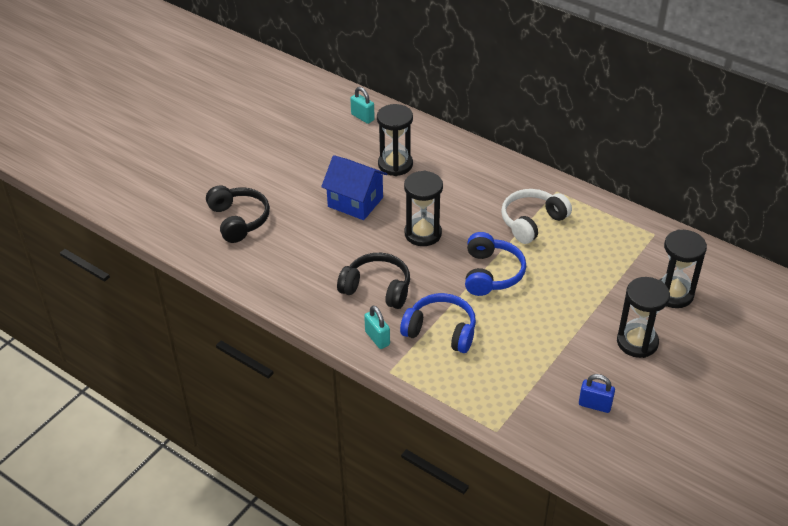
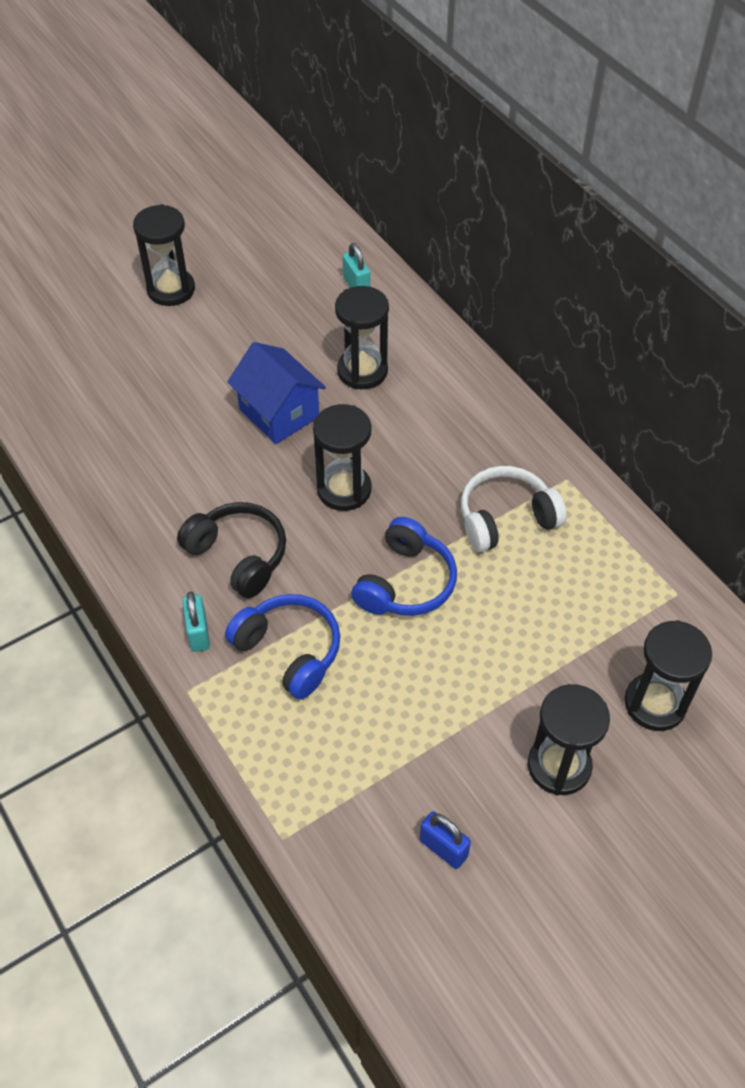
camera: 20 degrees right, 10 degrees up
black headphones [206,185,270,243] -> none
none -> black hourglass [133,204,195,306]

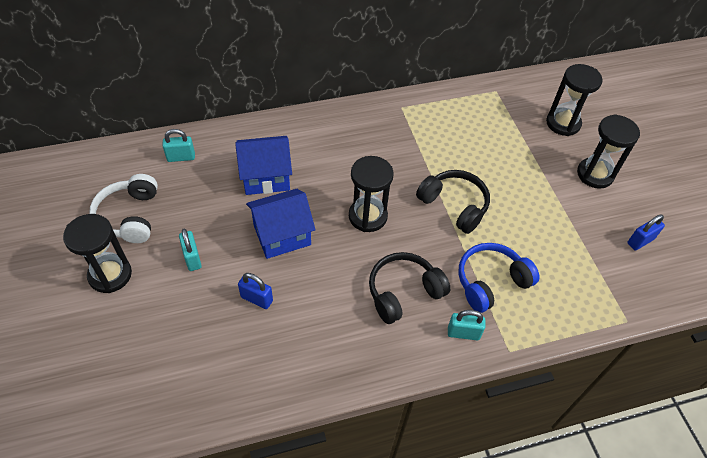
camera: 75 degrees left, 0 degrees up
black hourglass [335,286,389,389] -> blue house [235,136,292,195]
blue headphones [351,517,457,616] -> black headphones [416,170,490,234]
white headphones [461,466,567,552] -> white headphones moved to [89,174,158,243]
none -> turquoise padlock [179,228,202,271]
none -> blue padlock [238,273,273,309]

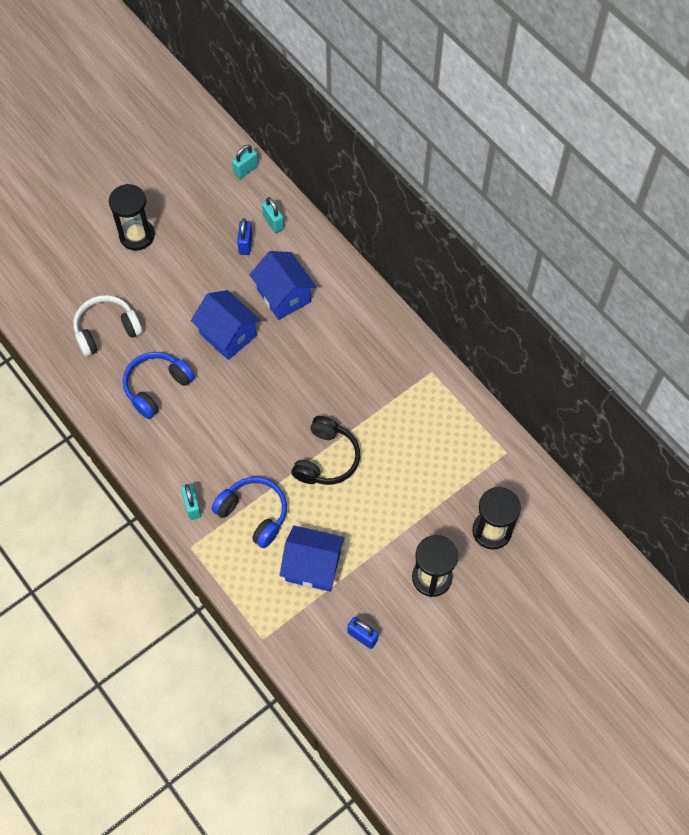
camera: 70 degrees right, 10 degrees up
white headphones [89,174,158,243] -> white headphones moved to [73,295,143,357]
turquoise padlock [179,228,202,271] -> turquoise padlock moved to [232,145,258,179]
blue padlock [238,273,273,309] -> blue padlock moved to [237,219,252,255]
black hourglass [349,156,394,232] -> none
black headphones [369,252,451,324] -> none
none -> blue headphones [123,352,195,419]
none -> blue house [280,525,345,592]

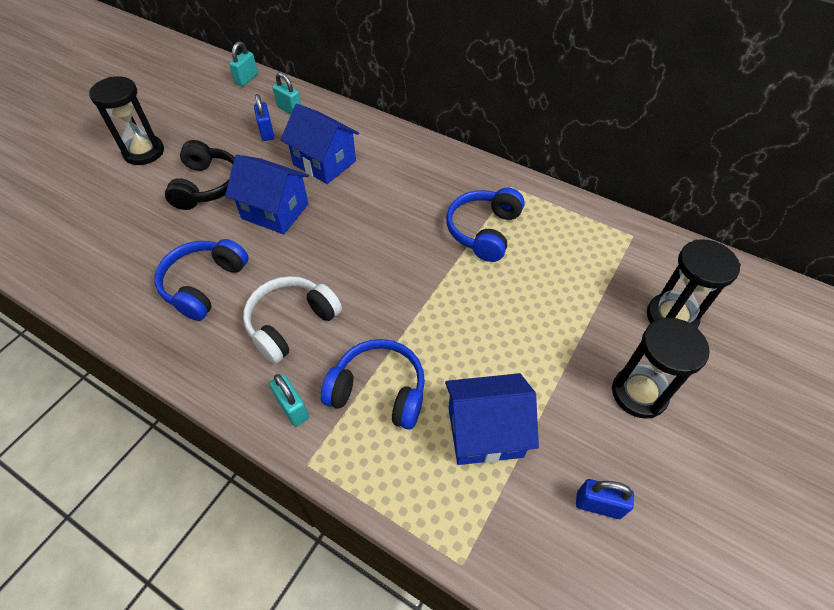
camera: 20 degrees left, 10 degrees down
white headphones [73,295,143,357] -> white headphones moved to [243,276,342,364]
black headphones [291,416,360,485] -> black headphones moved to [165,140,235,210]
none -> blue headphones [446,188,525,262]

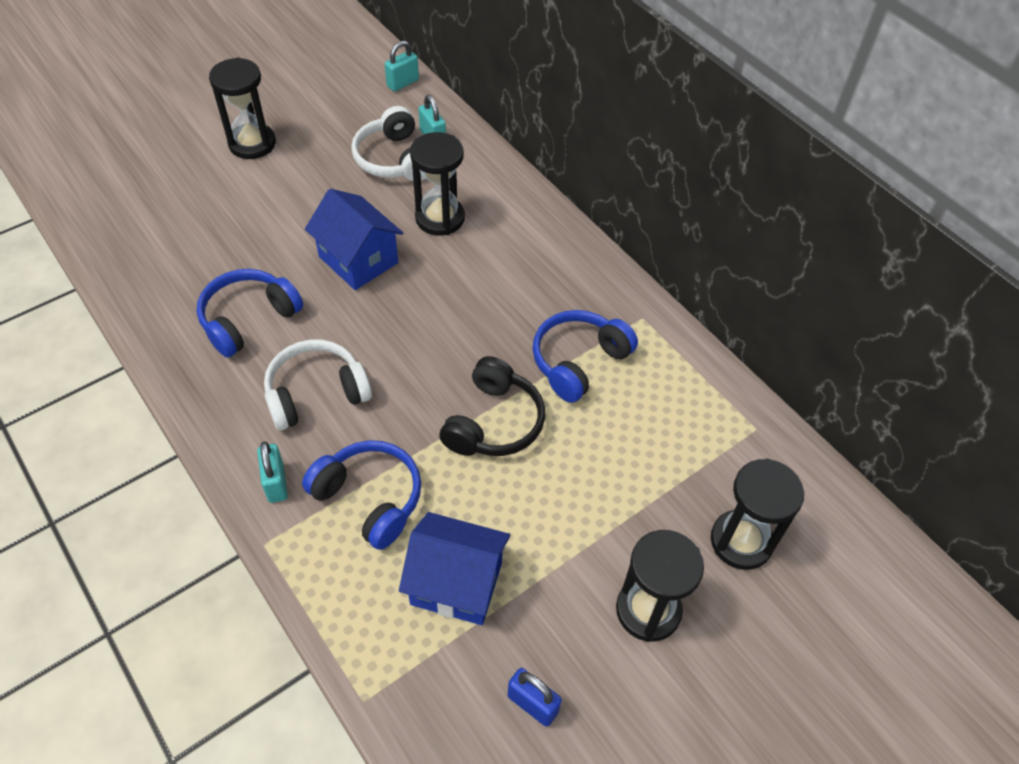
camera: 20 degrees right, 0 degrees up
black headphones [165,140,235,210] -> black headphones moved to [439,356,545,456]
blue padlock [254,94,274,141] -> white headphones [351,106,426,181]
blue house [281,104,359,184] -> black hourglass [410,132,465,236]

